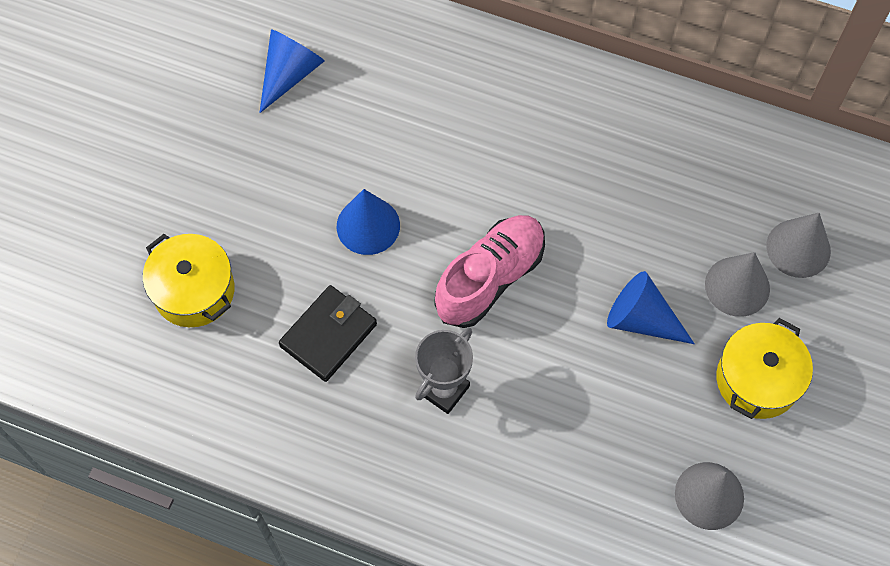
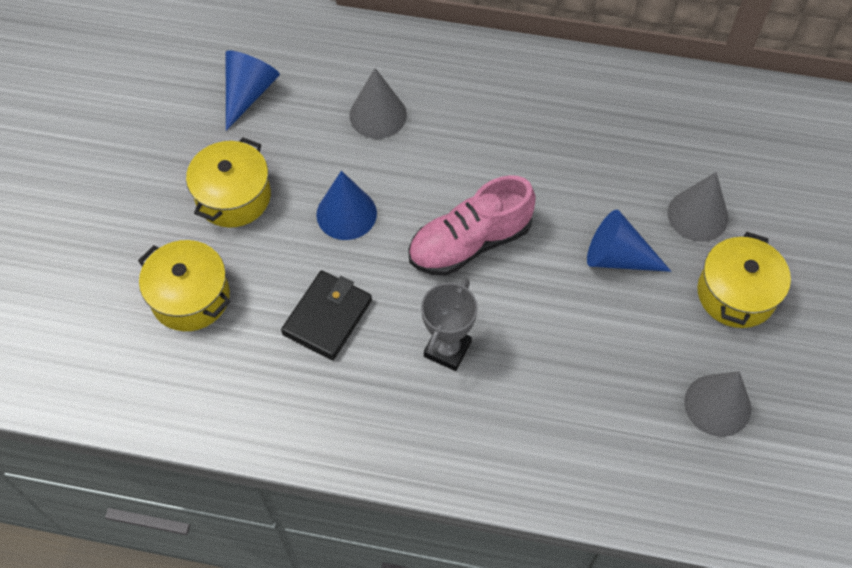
camera: 10 degrees left, 5 degrees down
pink shoe [434,215,545,328] -> pink shoe turned 150 degrees counterclockwise [408,175,536,276]
grey cone [766,213,831,278] -> grey cone moved to [349,68,407,139]
none -> yellow pot [186,137,271,228]

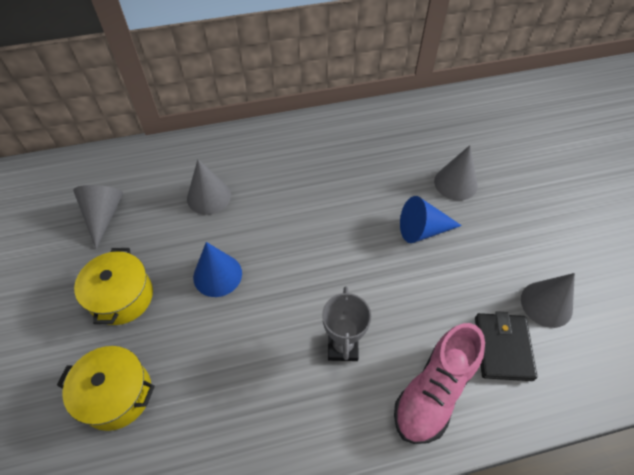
camera: 25 degrees left, 5 degrees down
blue cone [226,50,280,131] -> grey cone [73,185,123,249]
black wallet [281,270,372,360] -> black wallet moved to [475,311,537,381]
pink shoe [408,175,536,276] -> pink shoe moved to [394,323,485,444]
yellow pot [697,232,791,328] -> none

